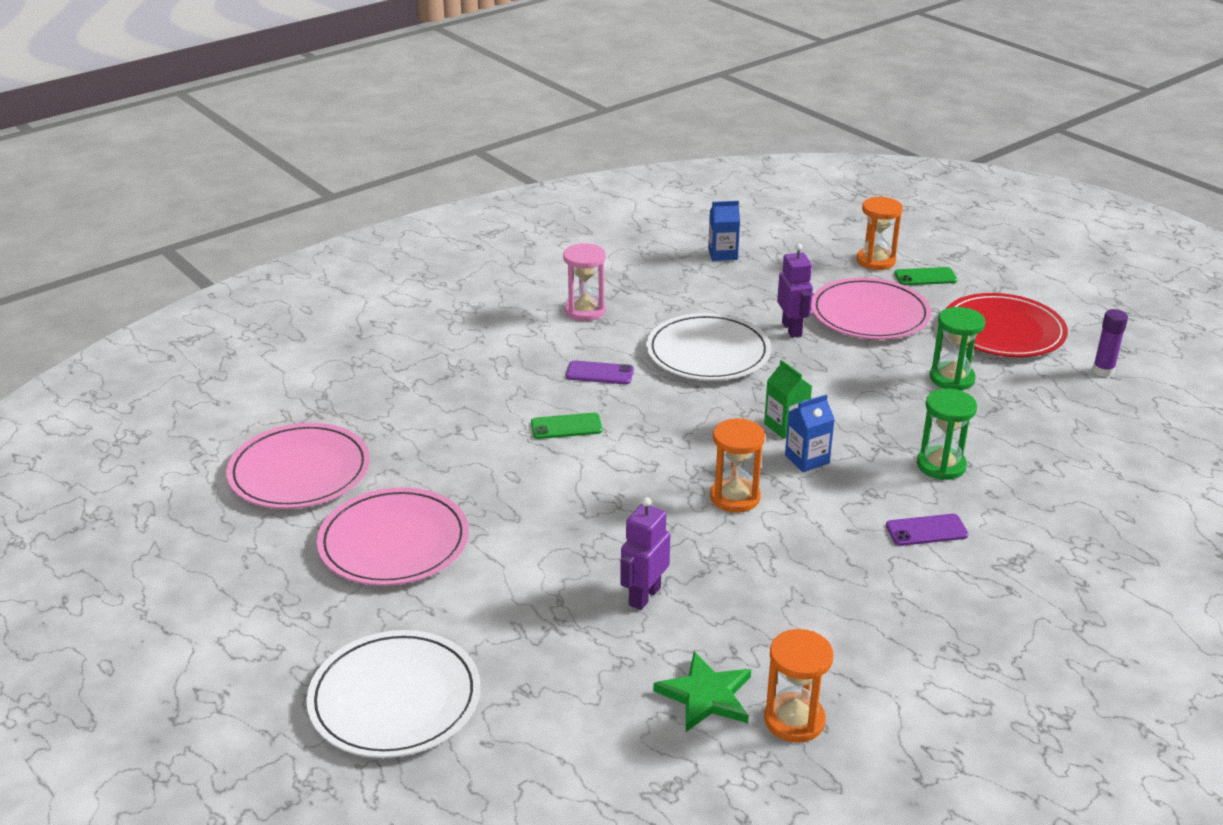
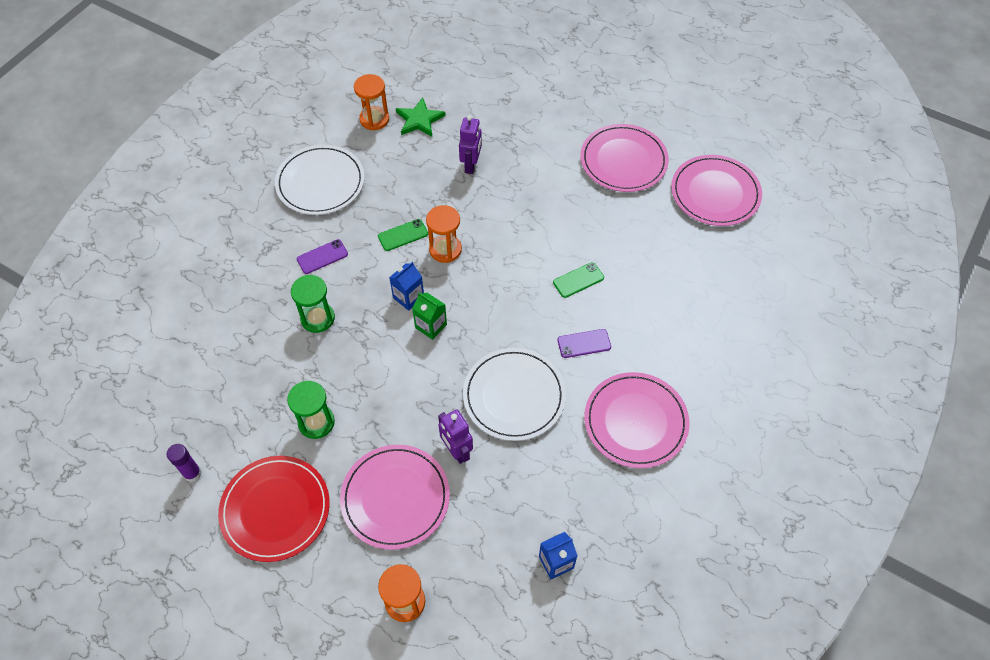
camera: 160 degrees right, 25 degrees up
white plate [306,630,480,758] -> white plate moved to [275,145,365,215]
pink hourglass [563,243,606,321] -> pink plate [584,372,689,468]
green phone [894,267,958,285] -> green phone moved to [378,219,428,251]

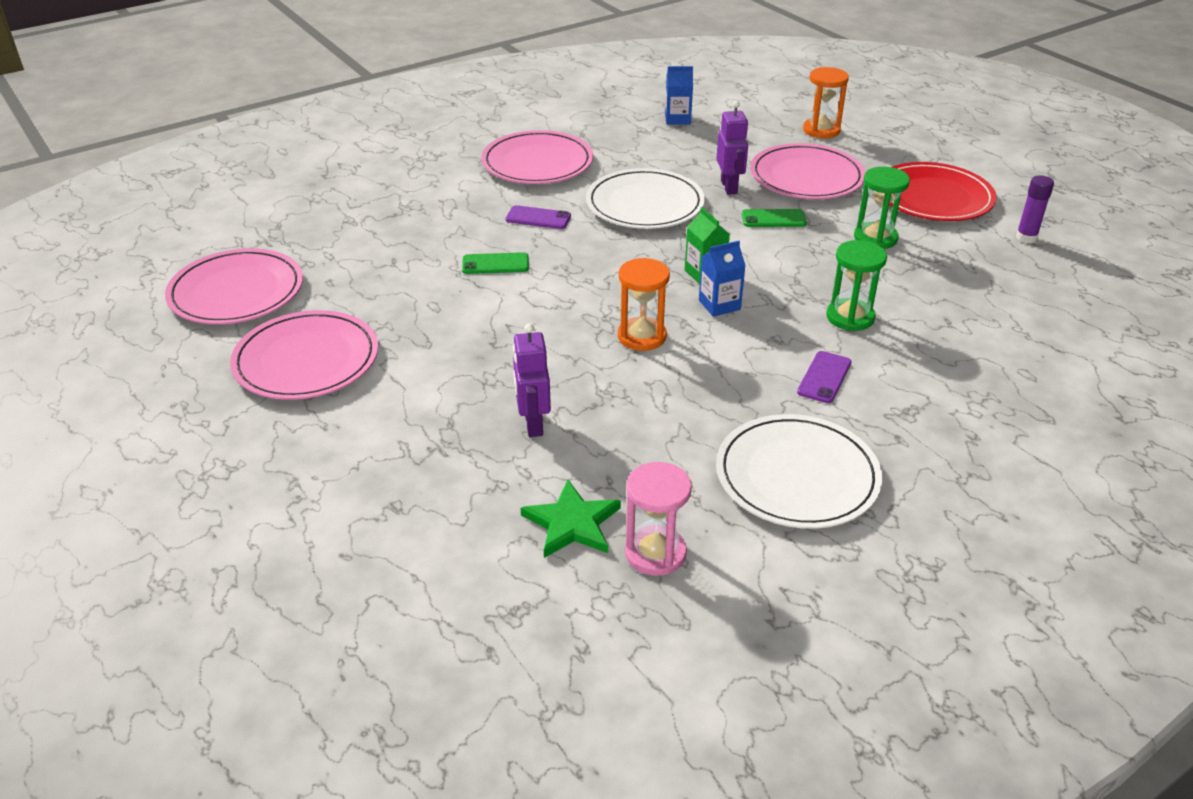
camera: 155 degrees left, 20 degrees down
purple phone [297,239,348,274] -> purple phone turned 60 degrees counterclockwise [797,351,852,403]
orange hourglass [354,74,389,130] -> pink hourglass [625,462,692,576]
green phone [378,219,428,251] -> green phone moved to [742,209,807,227]
purple robot [459,115,482,174] -> purple robot turned 45 degrees counterclockwise [513,323,551,437]

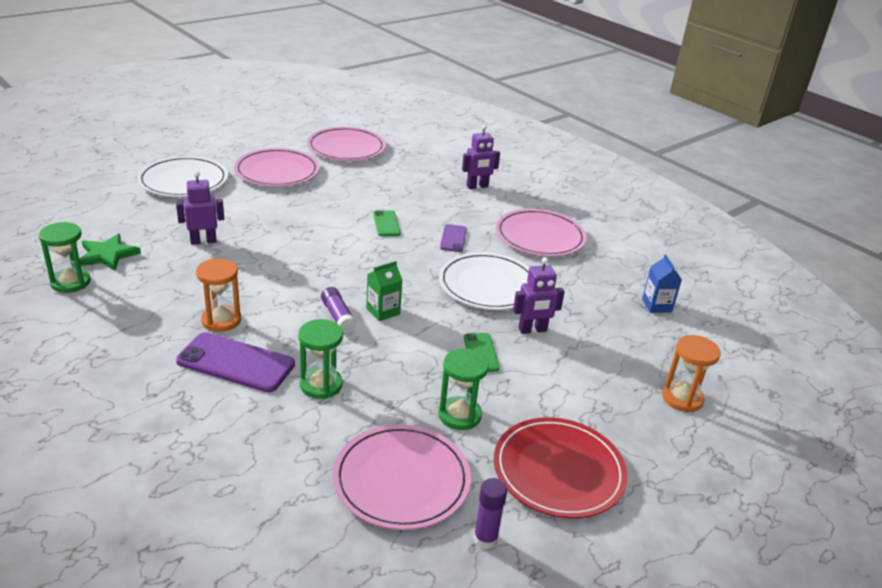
camera: 80 degrees right, 5 degrees down
orange hourglass [618,258,670,351] -> orange hourglass moved to [196,258,241,332]
pink hourglass [625,462,692,576] -> green hourglass [39,222,91,293]
blue carton [699,241,746,317] -> purple glue stick [321,287,357,333]
white plate [716,414,882,529] -> white plate moved to [137,156,228,197]
pink plate [750,143,866,199] -> pink plate moved to [333,424,471,530]
purple phone [797,351,852,403] -> purple phone [176,332,295,392], size x1.80
none -> purple robot [462,125,500,189]

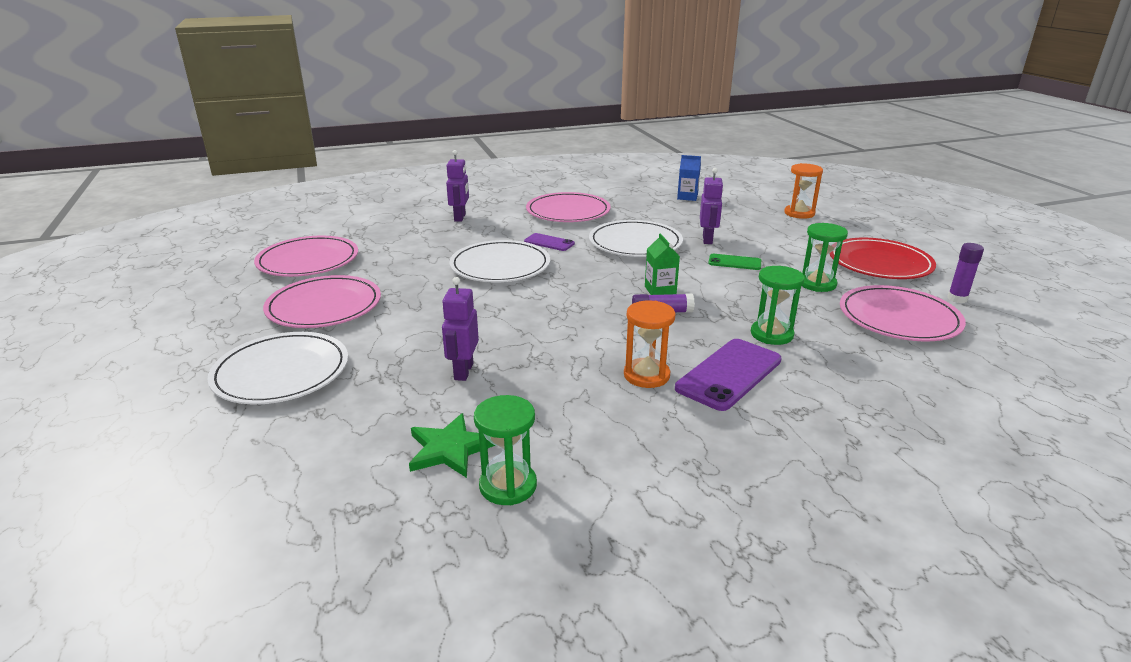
camera: 65 degrees left, 5 degrees down
green phone [373,210,401,236] -> white plate [449,240,550,282]

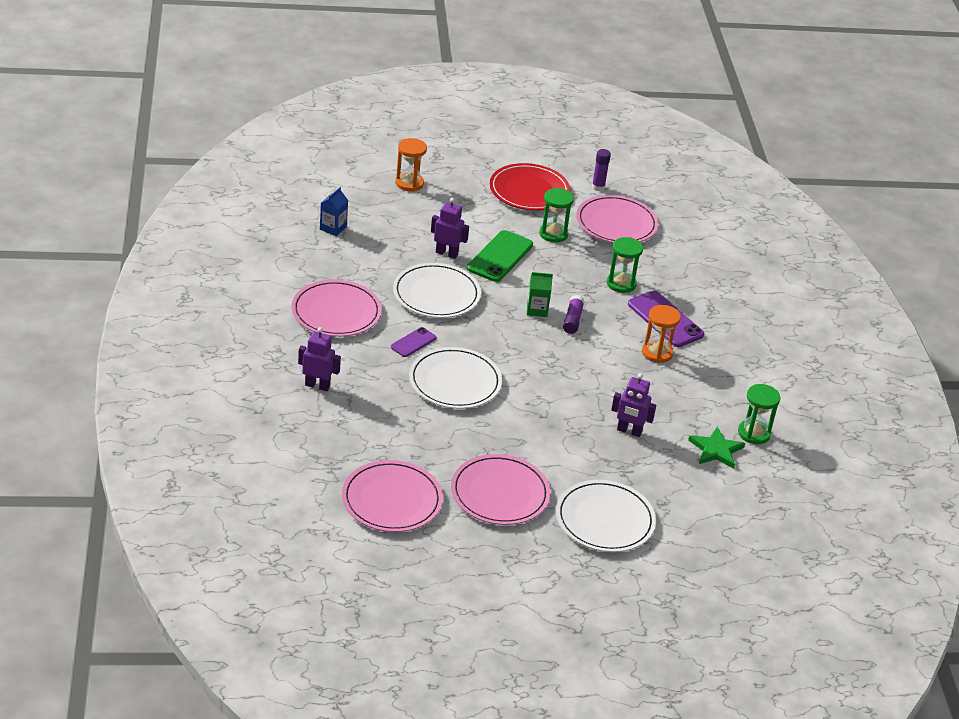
camera: 80 degrees left, 10 degrees up
green phone [708,254,761,270] -> green phone [467,230,533,282], size x1.80

